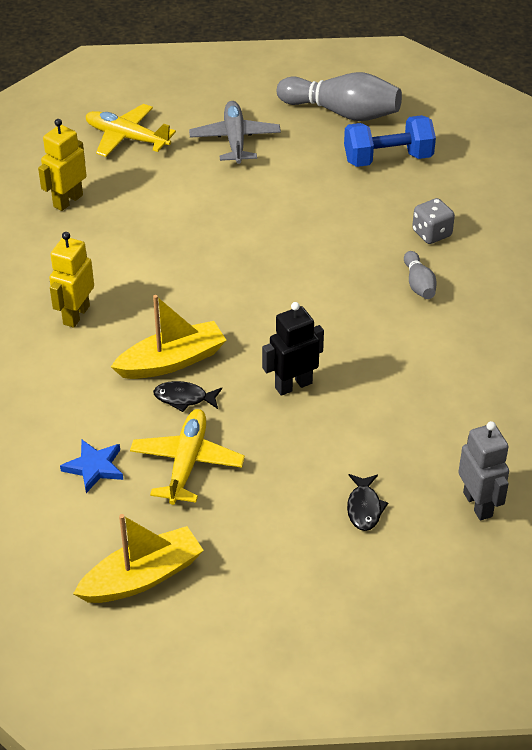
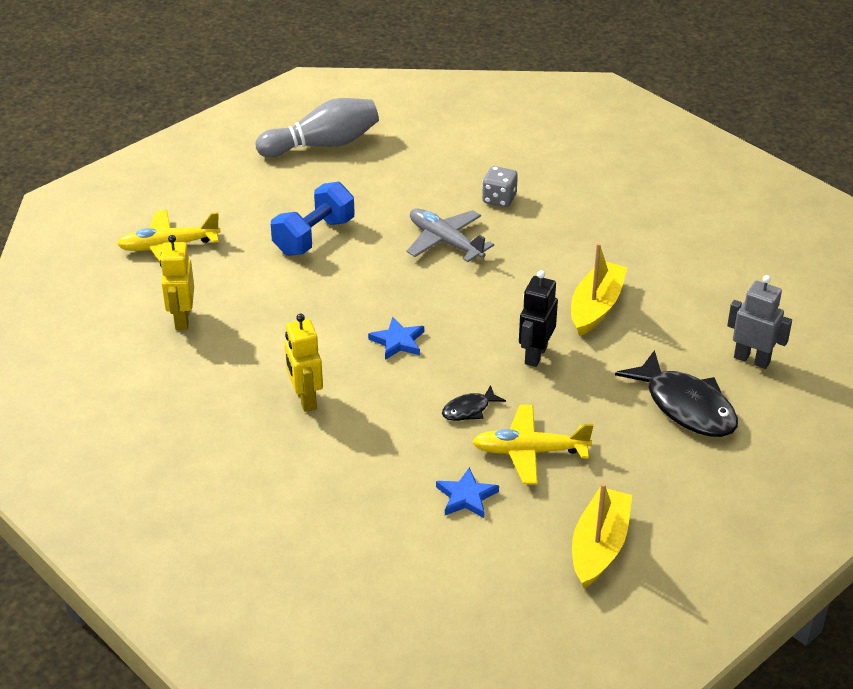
camera: 40 degrees left, 5 degrees down
yellow boat [111,295,226,379] -> yellow boat moved to [571,243,628,336]
yellow plane [130,409,245,505] -> yellow plane turned 60 degrees counterclockwise [472,405,594,484]
grey plane [189,101,281,164] -> grey plane moved to [407,208,494,262]
blue dumbbell [344,115,436,167] -> blue dumbbell moved to [271,182,355,256]
black fish [347,474,388,531] -> black fish [615,350,738,437], size x2.05
grey bowling pin [404,251,437,299] -> none
none -> blue star [368,317,424,360]

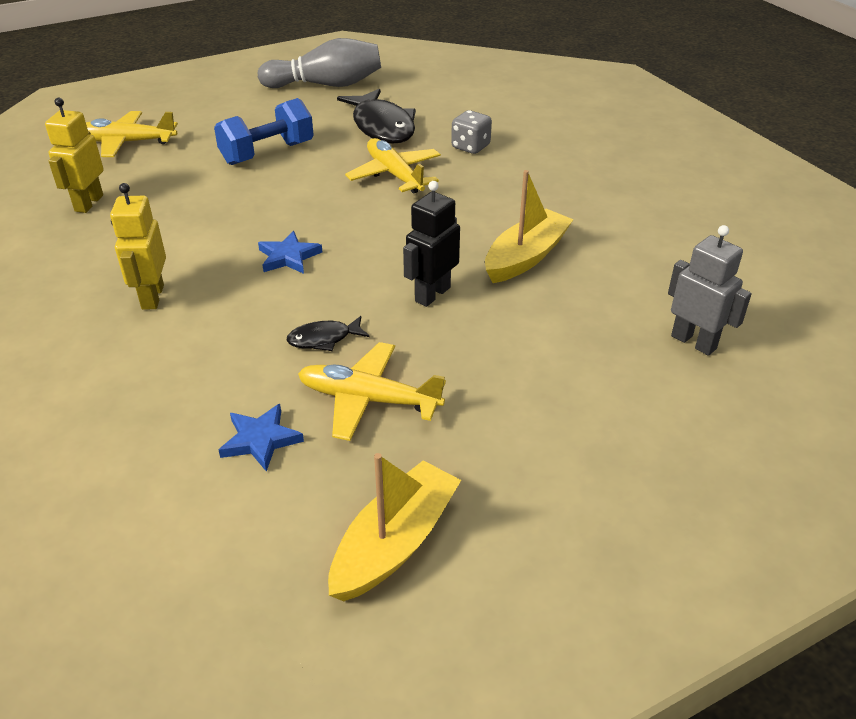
camera: 15 degrees right, 0 degrees up
grey plane [407,208,494,262] -> yellow plane [345,138,441,194]
black fish [615,350,738,437] -> black fish moved to [337,89,416,144]

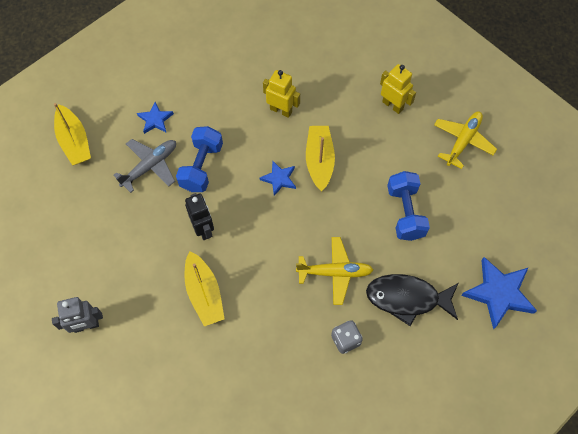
camera: 120 degrees right, 25 degrees up
grey bowling pin [258,38,381,88] -> blue star [461,257,537,330]
black fish [286,316,370,351] -> blue dumbbell [176,126,223,192]
yellow plane [298,342,446,441] -> grey plane [113,139,176,193]
none -> yellow boat [306,126,335,191]

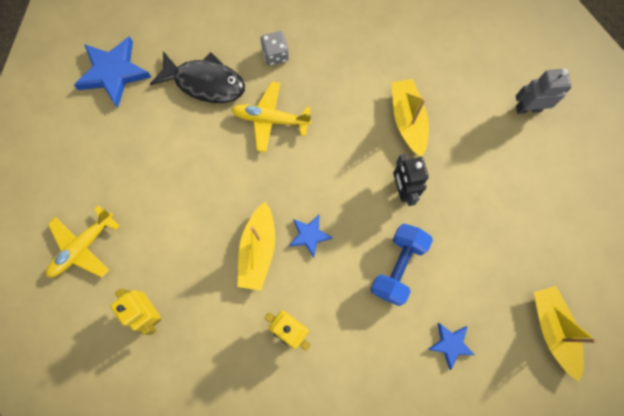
camera: 170 degrees left, 10 degrees up
grey plane [113,139,176,193] -> none
blue dumbbell [387,171,430,241] -> none

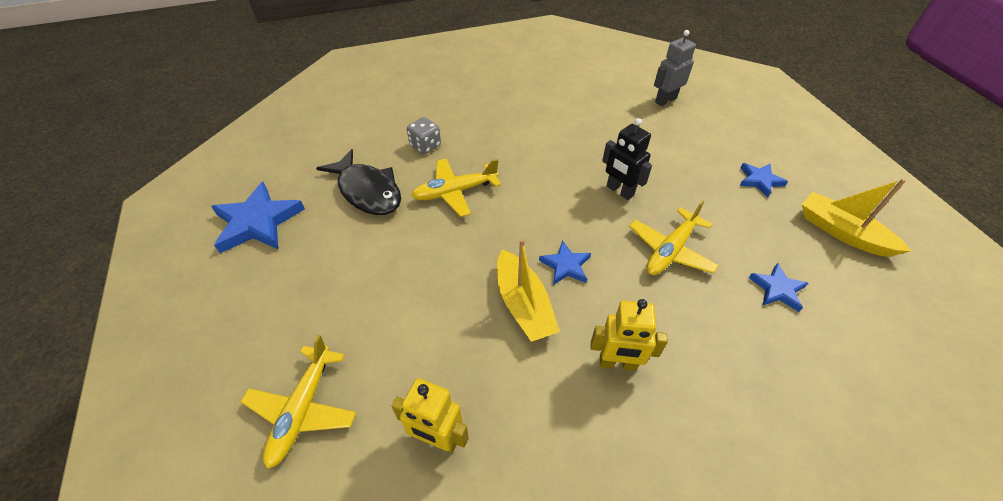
camera: 30 degrees left, 25 degrees down
black fish [150,51,245,103] -> black fish turned 60 degrees clockwise [316,149,401,215]
blue dumbbell [370,224,433,306] -> yellow plane [629,200,719,275]
yellow boat [392,79,429,157] -> none
none -> blue star [739,163,788,198]

